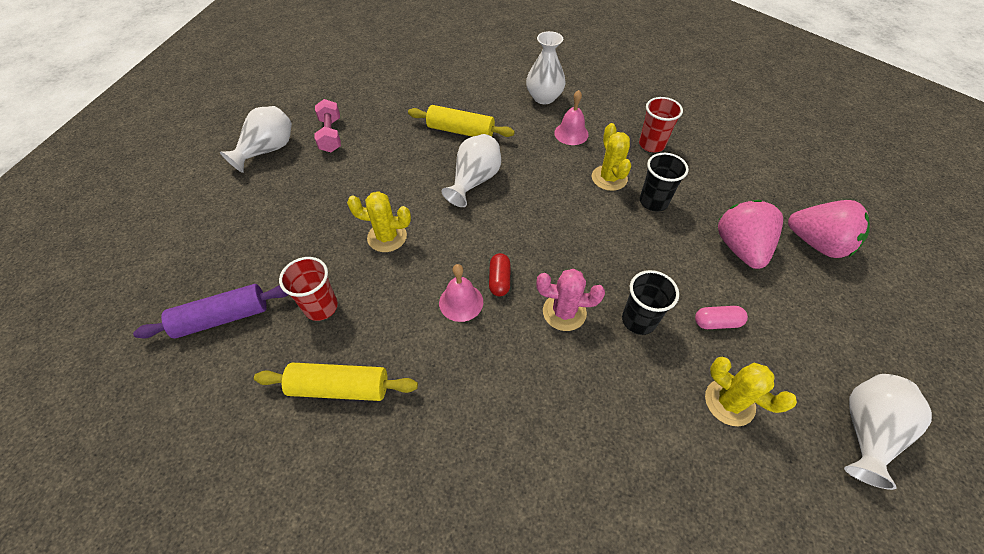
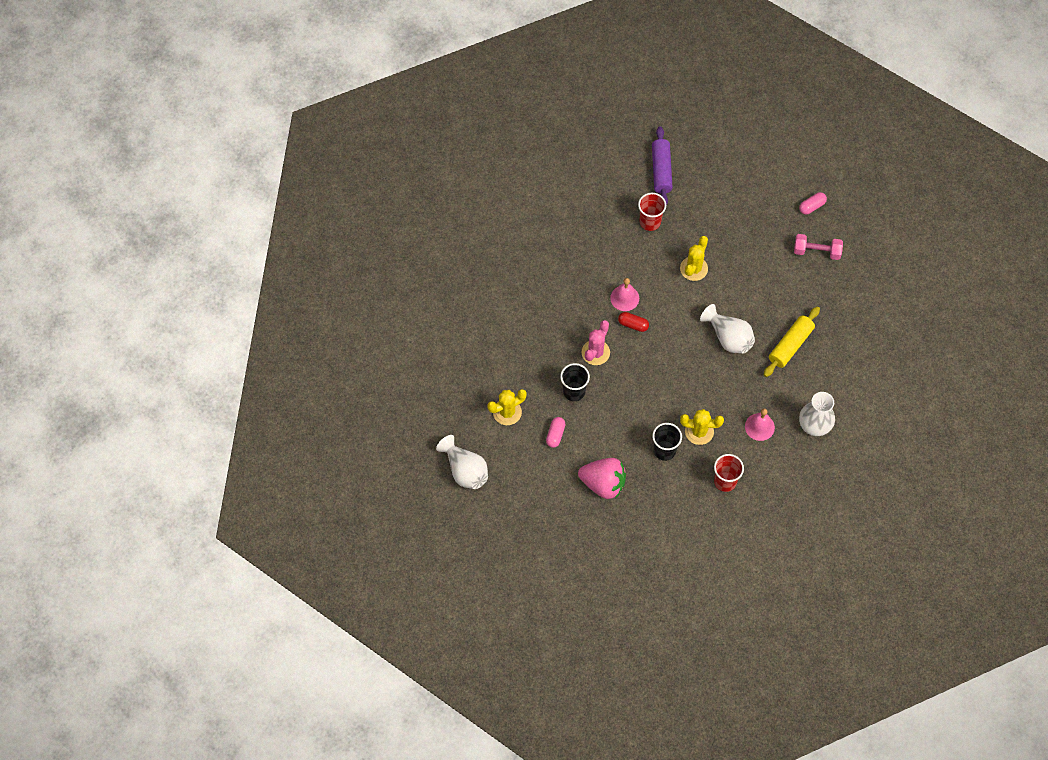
camera: 110 degrees right, 10 degrees up
white vase [220,106,292,173] -> pink capsule [799,192,827,215]
yellow rolling pin [254,362,418,401] -> none
pink strawberry [788,200,870,258] -> none

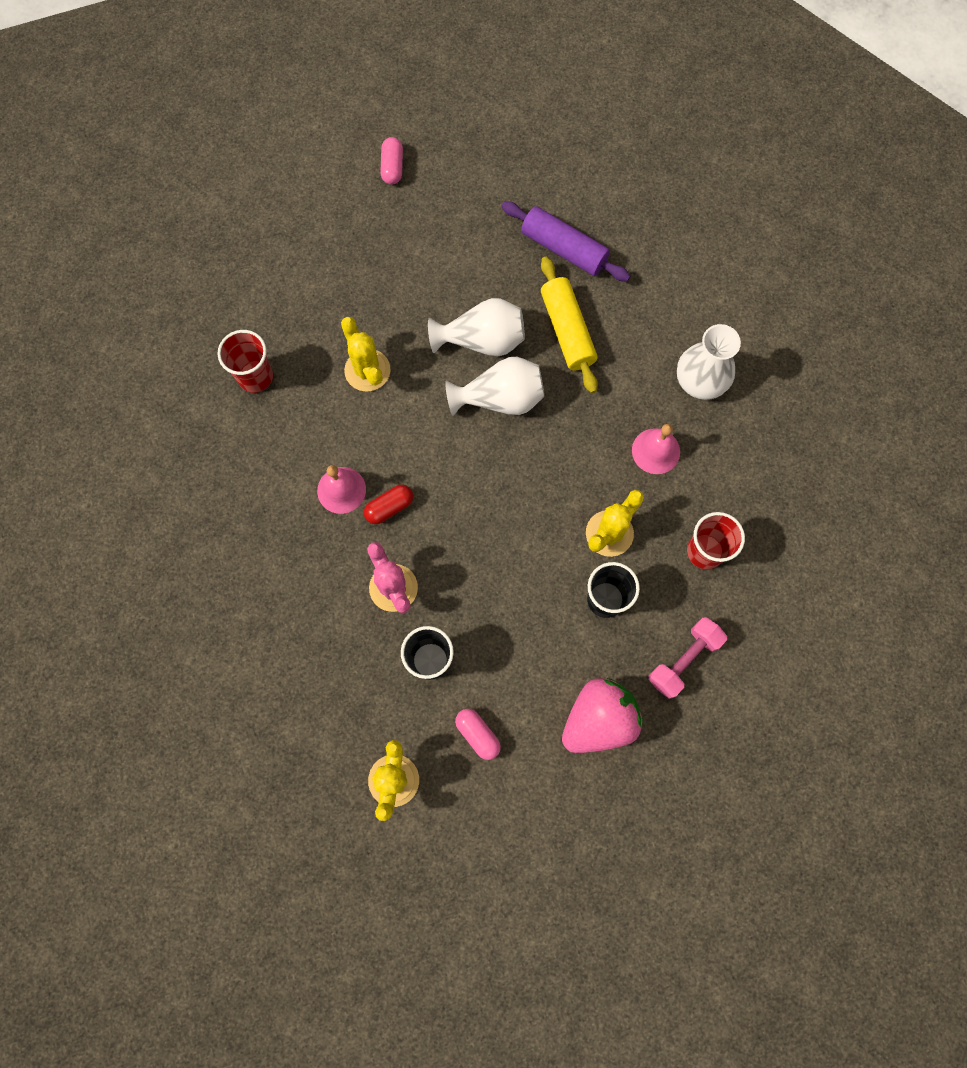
camera: 55 degrees left, 10 degrees up
white vase [436,435,488,489] -> white vase moved to [428,298,525,356]
purple rolling pin [652,126,673,205] -> purple rolling pin moved to [501,201,630,281]
pink dumbbell [794,234,843,260] -> pink dumbbell moved to [648,617,727,699]

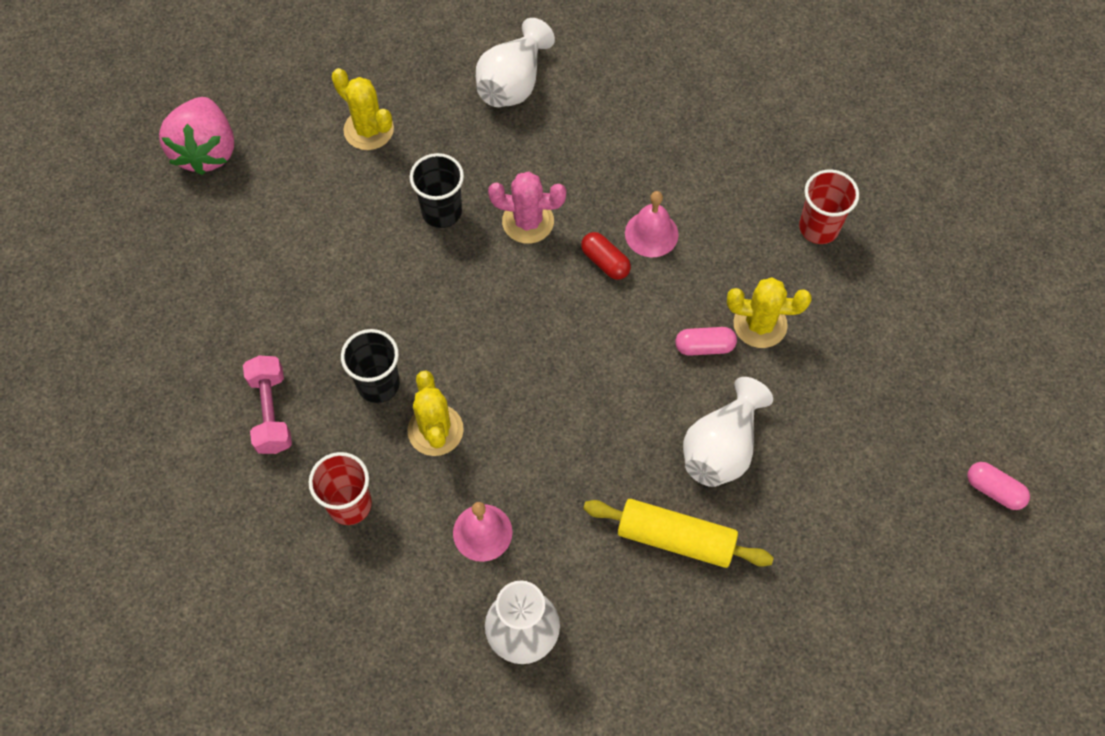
camera: 125 degrees right, 10 degrees down
red capsule [364,485,413,524] -> red capsule turned 45 degrees counterclockwise [581,232,631,280]
white vase [446,357,544,416] -> white vase moved to [476,18,555,107]
pink capsule [455,709,501,760] -> pink capsule moved to [675,327,737,356]
purple rolling pin [501,201,630,281] -> none
pink strawberry [562,678,643,753] -> pink strawberry moved to [159,97,234,175]

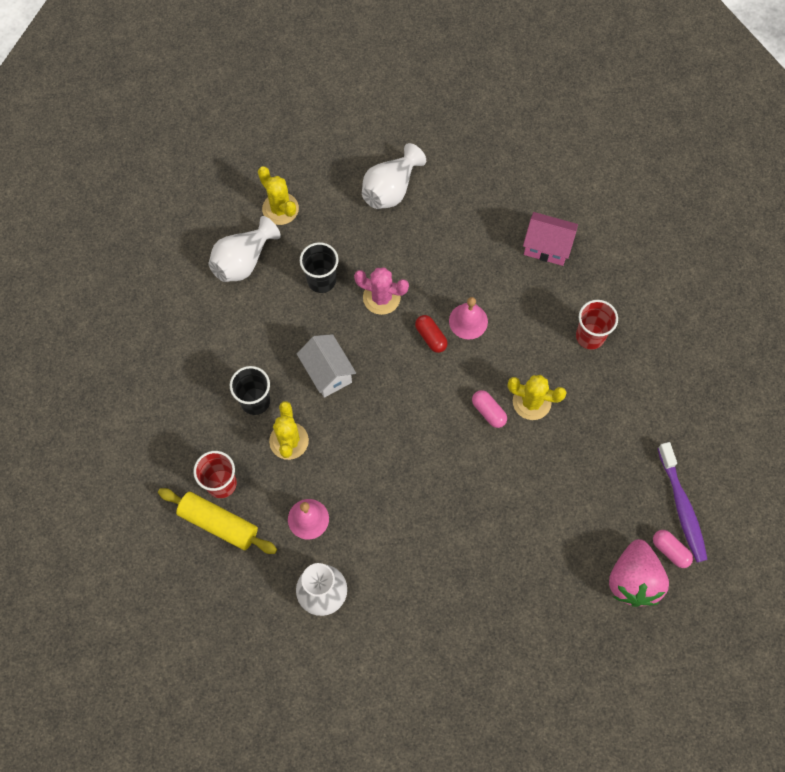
camera: 10 degrees right, 5 degrees up
pink strawberry [159,97,234,175] -> pink strawberry moved to [609,539,669,607]
pink dumbbell [243,356,292,454] -> none
yellow rolling pin [583,499,774,568] -> yellow rolling pin moved to [158,488,277,554]
pink capsule [675,327,737,356] -> pink capsule turned 45 degrees clockwise [472,390,507,428]
white vase [683,377,773,487] -> white vase moved to [208,216,281,282]
none -> white house [297,334,356,398]
none -> pink house [523,212,578,266]
none -> purple toothbrush [658,442,708,562]

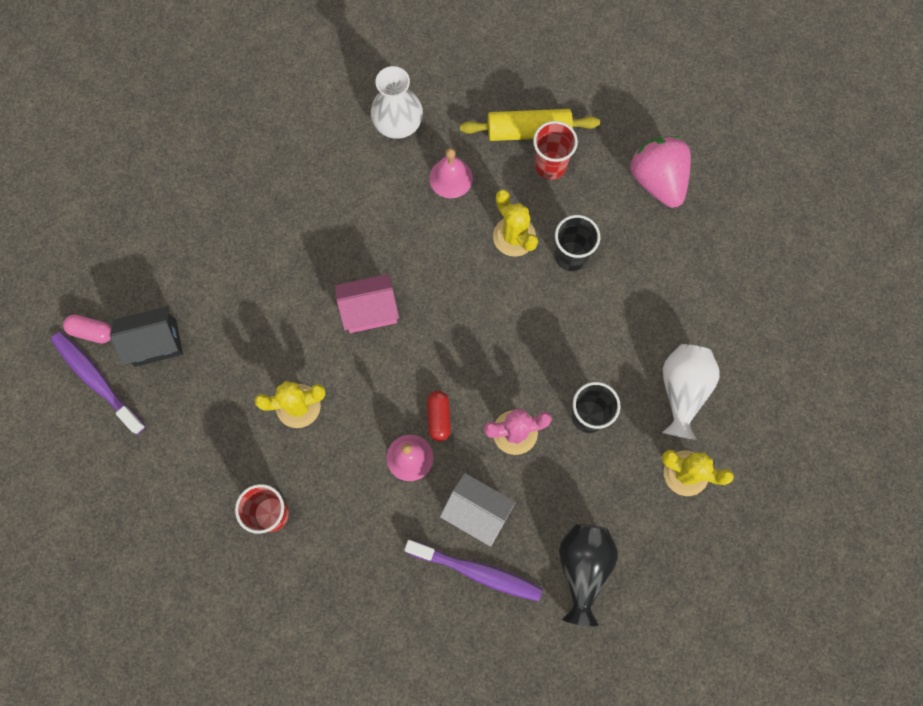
camera: 150 degrees right, 5 degrees up
white house [297,334,356,398] -> white house moved to [440,473,516,547]
white vase [362,143,426,209] -> black vase [559,524,618,626]
red capsule [415,315,448,353] -> red capsule turned 60 degrees clockwise [427,391,451,442]
pink capsule [472,390,507,428] -> none
pink house [523,212,578,266] -> pink house moved to [335,274,399,333]
pink strawberry [609,539,669,607] -> pink strawberry moved to [630,136,691,208]
none -> black house [110,306,183,367]
none -> purple toothbrush [404,540,543,601]

